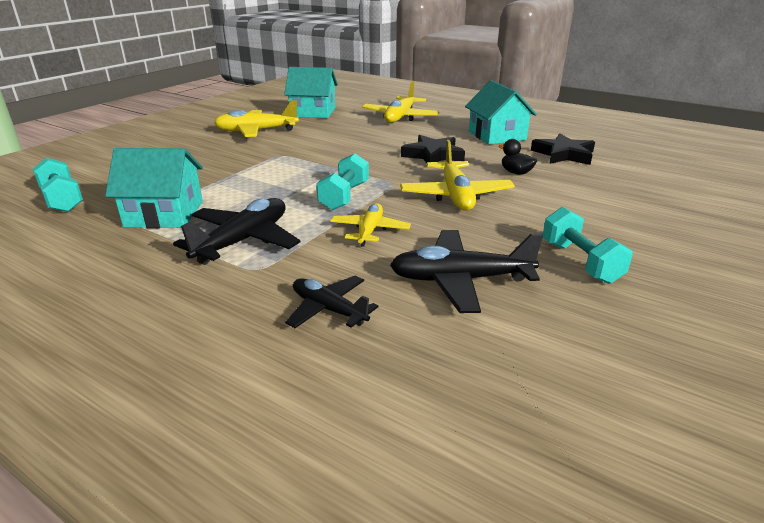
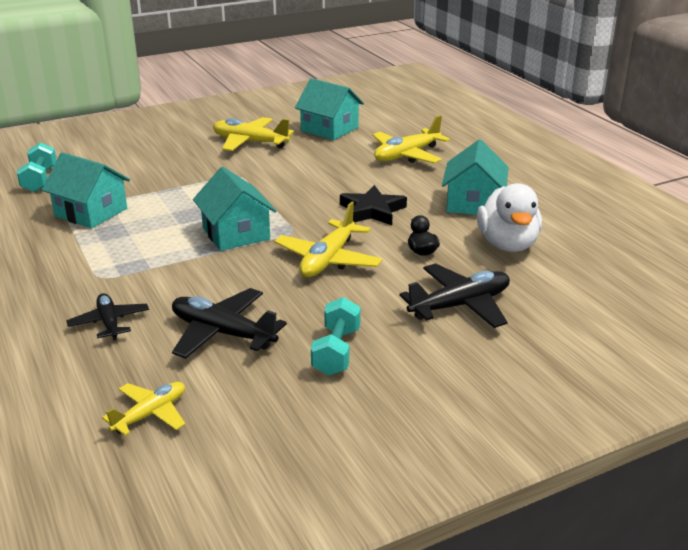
camera: 30 degrees right, 0 degrees up
black plane [173,198,300,265] -> black plane moved to [399,263,510,328]
turquoise dumbbell [317,153,369,210] -> turquoise house [193,167,276,251]
yellow plane [330,203,411,247] -> yellow plane moved to [102,382,185,436]
black star [531,134,595,165] -> white duck [477,183,542,252]

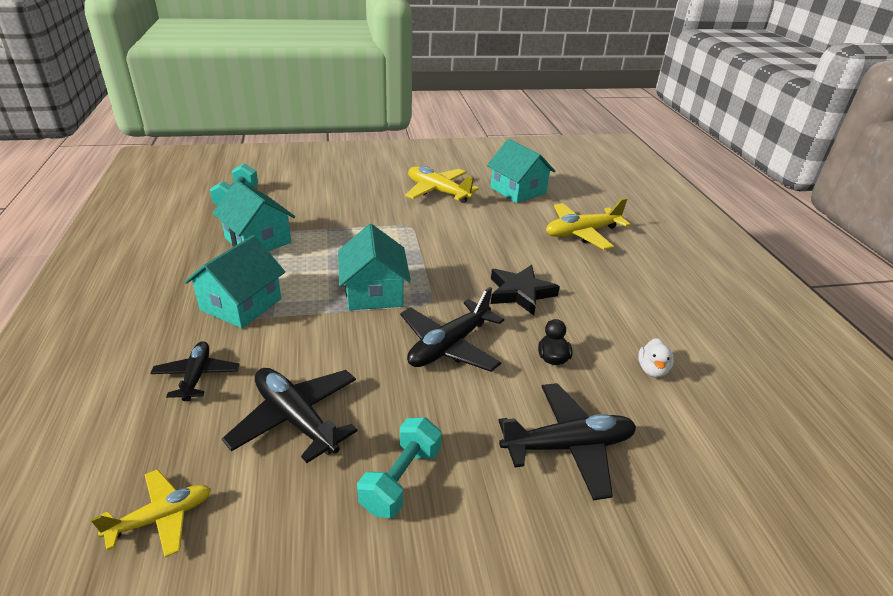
camera: 15 degrees right, 5 degrees up
yellow plane [274,201,383,277] -> black plane [400,287,504,372]
turquoise house [442,139,509,215] -> turquoise house moved to [184,235,285,328]
white duck [477,183,542,252] -> white duck [638,338,674,378], size x0.47

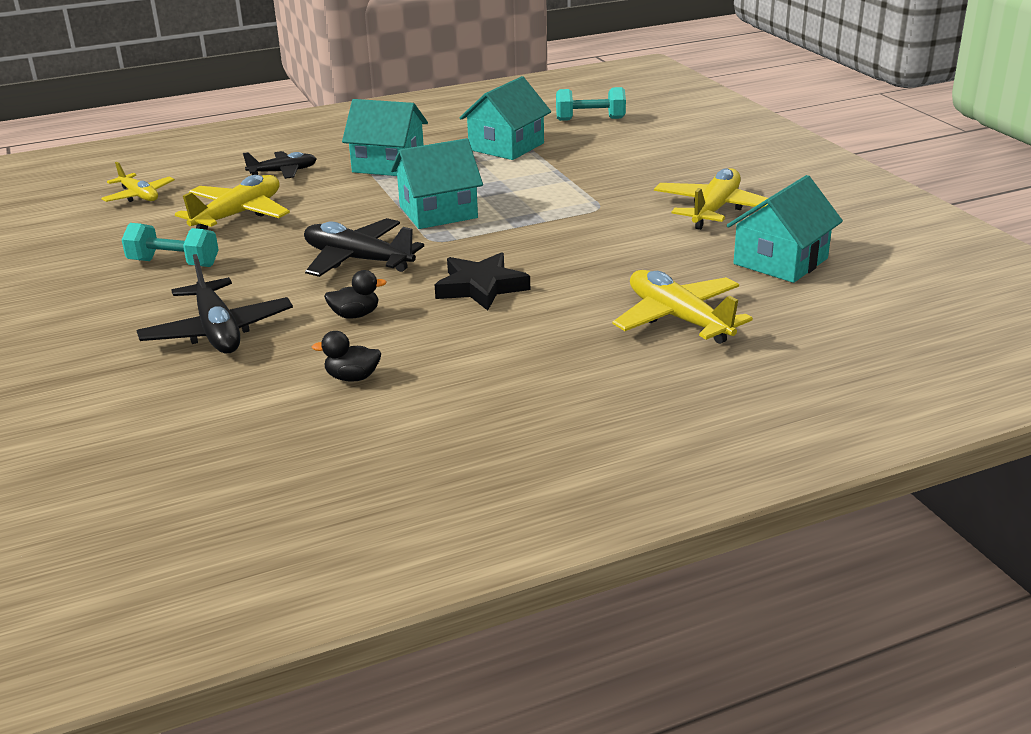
camera: 80 degrees right, 5 degrees down
black plane [222,368,358,463] -> yellow plane [175,175,290,230]
white duck [638,338,674,378] -> black duck [312,331,381,382]

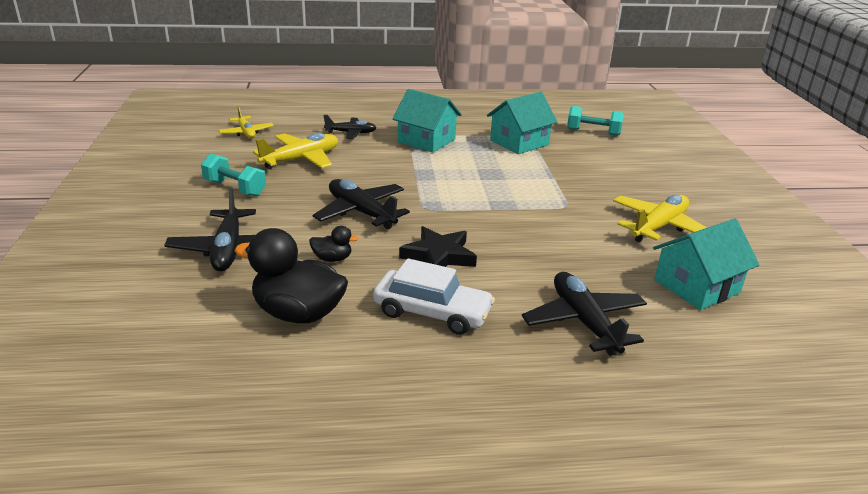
camera: 15 degrees right, 0 degrees up
black duck [312,331,381,382] -> black duck [235,228,348,323], size x2.12
turquoise house [391,138,483,229] -> none
yellow plane [612,270,753,344] -> black plane [522,272,647,356]
none -> white car [373,258,495,335]

